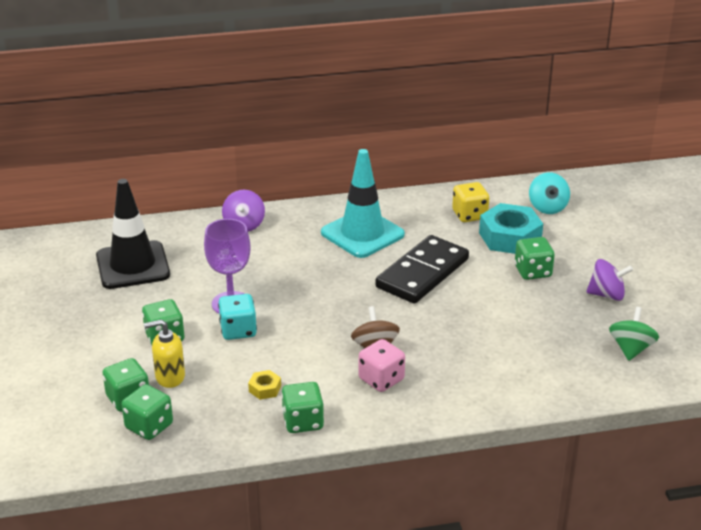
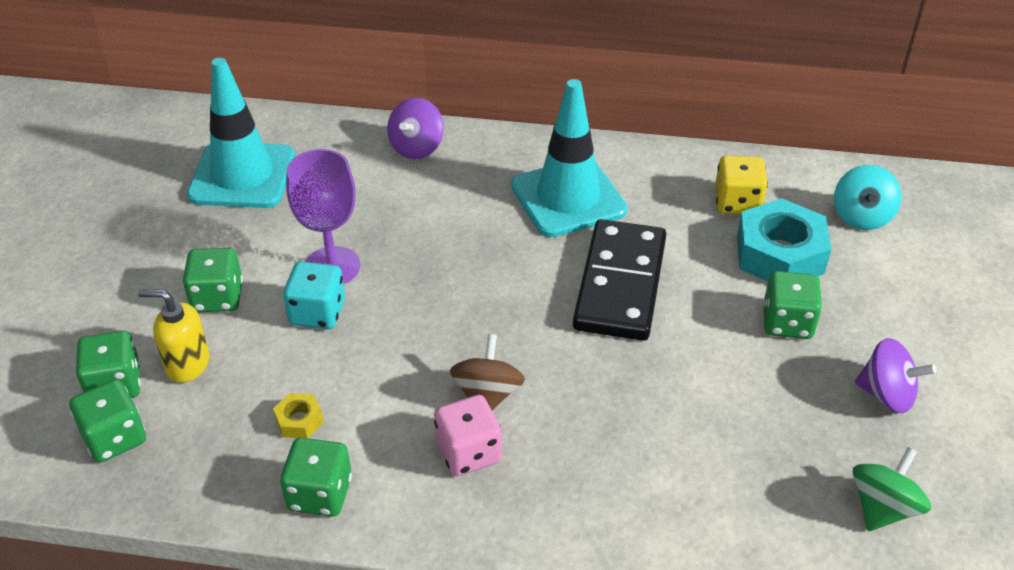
camera: 20 degrees right, 10 degrees up
black traffic cone [96,179,170,289] -> turquoise traffic cone [187,58,295,208]
black domino [375,235,469,304] -> black domino turned 45 degrees counterclockwise [573,219,666,341]

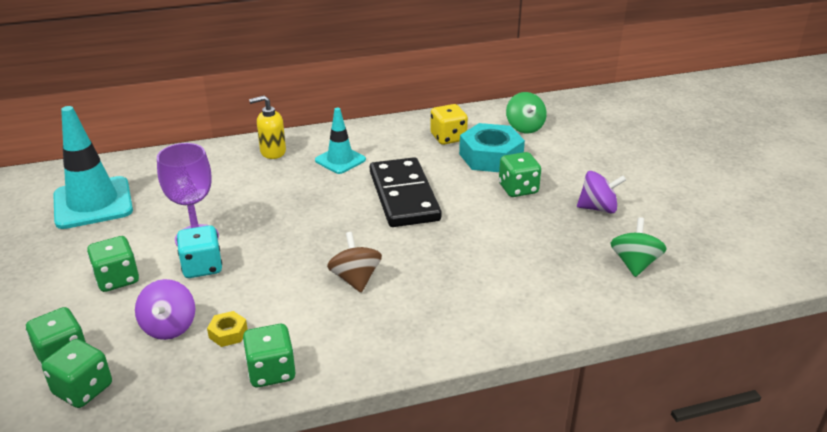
camera: 25 degrees left, 10 degrees down
yellow soap dispenser [138,289,209,383] -> yellow soap dispenser moved to [249,95,286,159]
purple spinning top [387,98,444,159] -> purple spinning top moved to [135,279,195,340]
pink dice [434,395,502,476] -> none
turquoise traffic cone [511,79,627,237] -> turquoise traffic cone [315,108,366,174], size x0.59
turquoise spinning top [834,165,902,230] -> green spinning top [506,92,547,133]

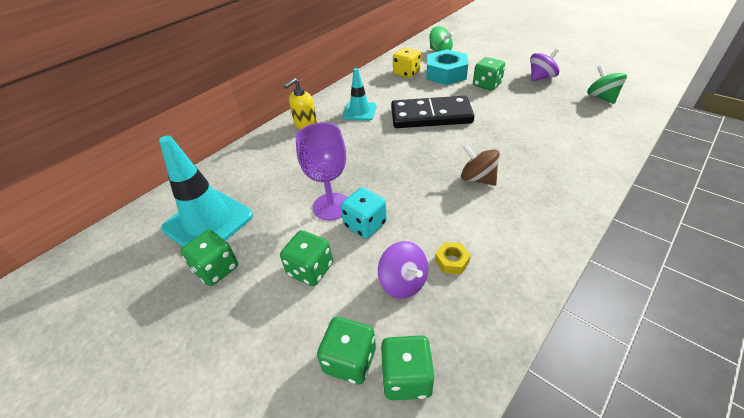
camera: 30 degrees left, 10 degrees up
green dice [243,324,296,387] -> green dice moved to [180,230,238,286]
black domino [370,157,442,227] -> black domino turned 45 degrees counterclockwise [391,96,474,128]

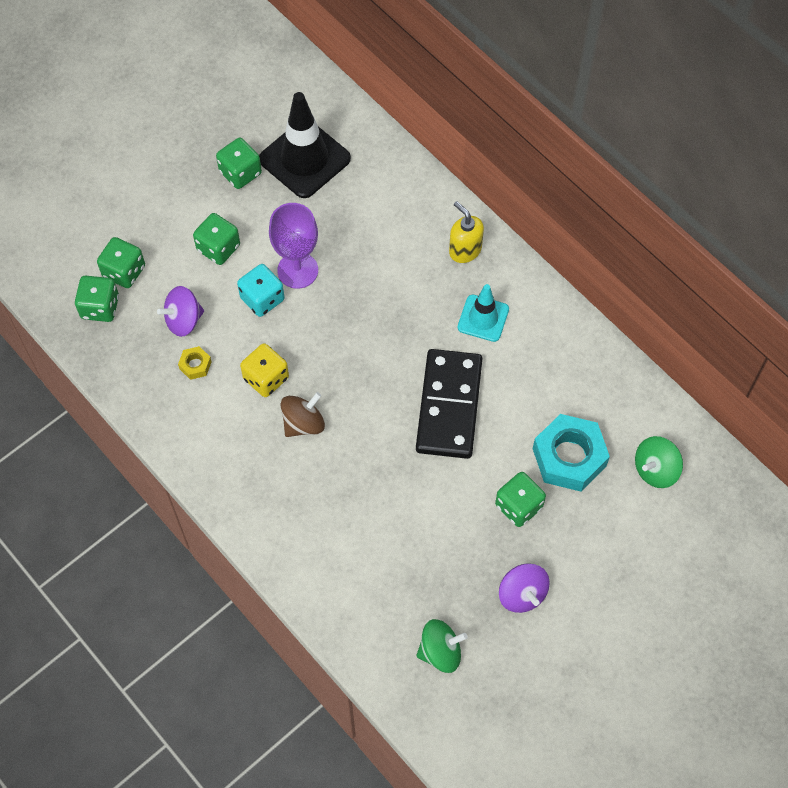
camera: 95 degrees right, 20 degrees up
turquoise traffic cone [159,135,253,247] -> black traffic cone [259,92,351,198]
yellow dice [393,47,421,78] -> yellow dice moved to [240,343,289,397]

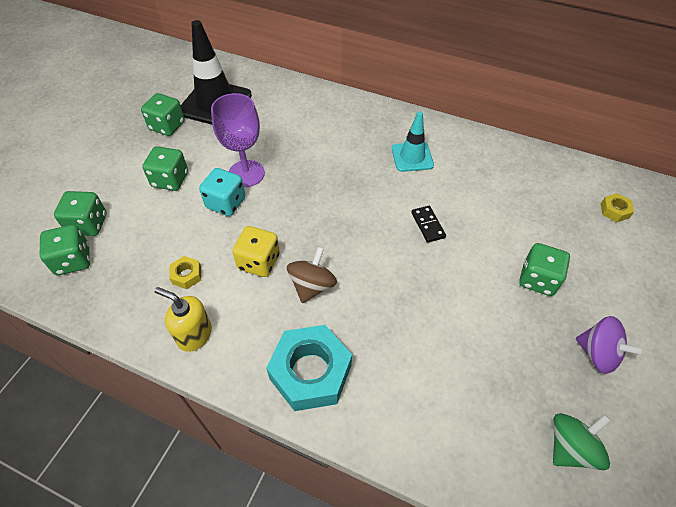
camera: 25 degrees left, 10 degrees down
purple spinning top [157,286,204,337] -> none
black domino [416,349,482,459] -> black domino [411,206,446,243], size x0.40
yellow soap dispenser [449,201,484,263] -> yellow soap dispenser moved to [154,287,212,352]
turquoise nut [533,414,610,492] -> turquoise nut moved to [266,325,352,411]
green spinning top [635,436,683,488] -> yellow nut [601,193,634,222]

